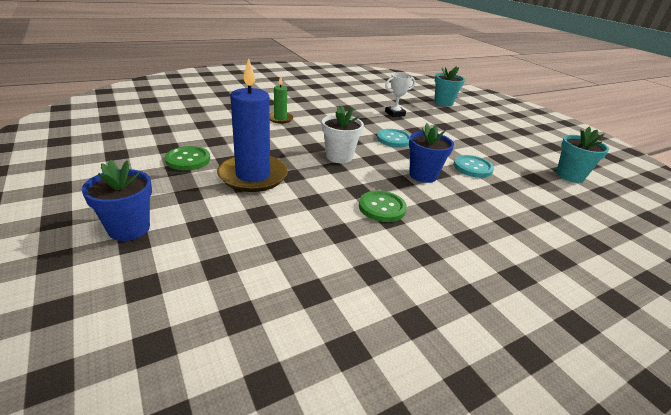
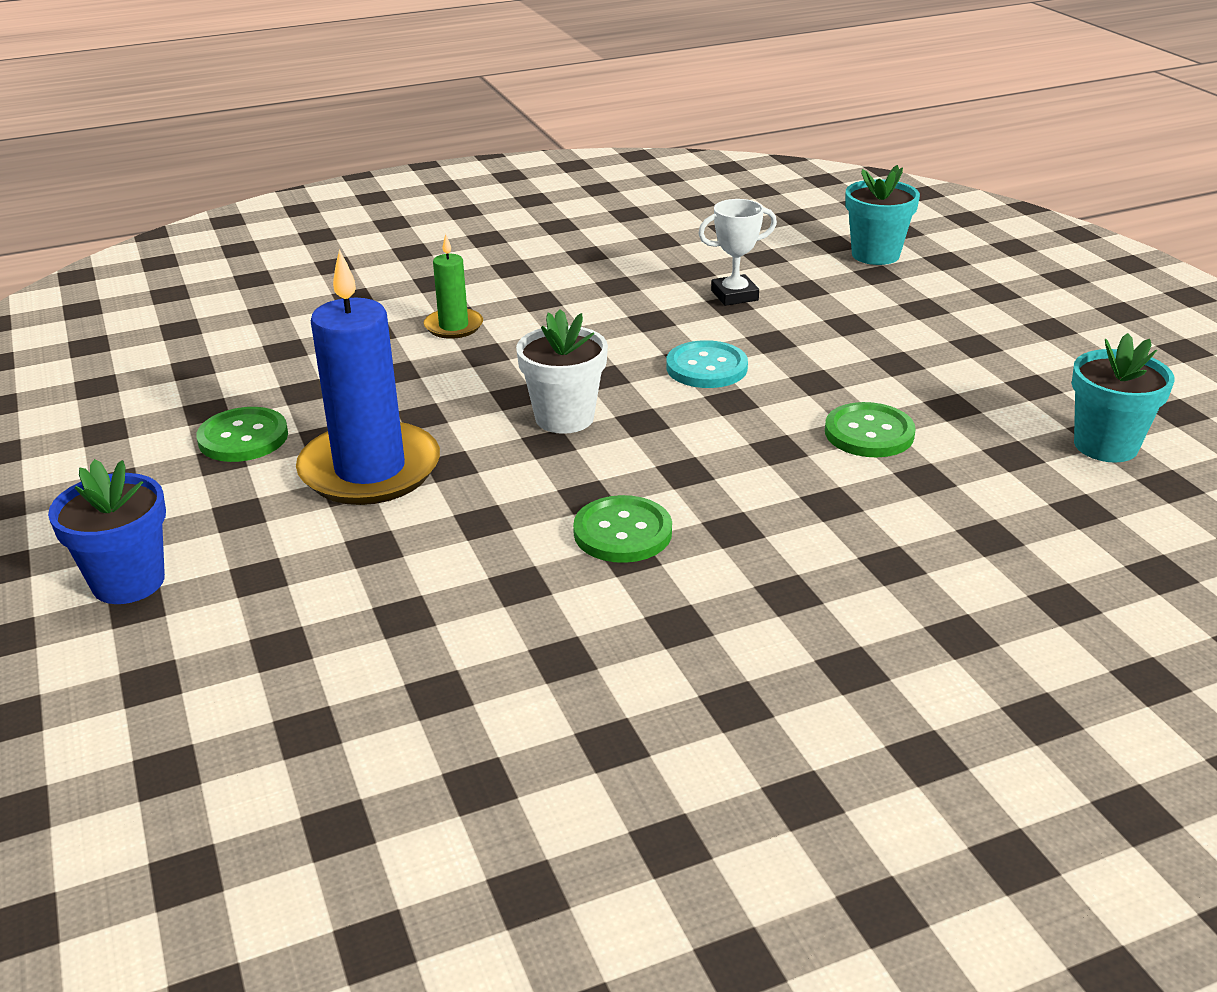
camera: 10 degrees right, 0 degrees up
blue flower pot [409,123,454,183] -> none
turquoise button [453,155,494,178] -> green button [825,402,916,457]

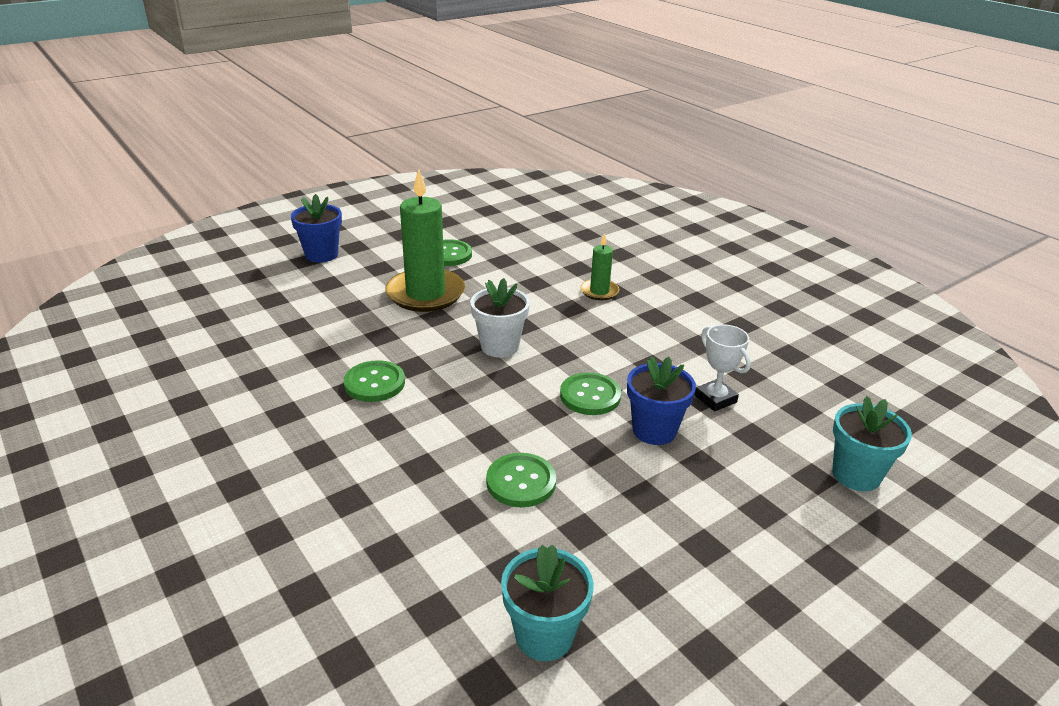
camera: 75 degrees right, 0 degrees up
blue candle [296,249,440,505] -> green candle [385,169,465,312]
turquoise button [666,340,748,388] -> green button [560,372,621,415]
none -> blue flower pot [627,356,696,445]

